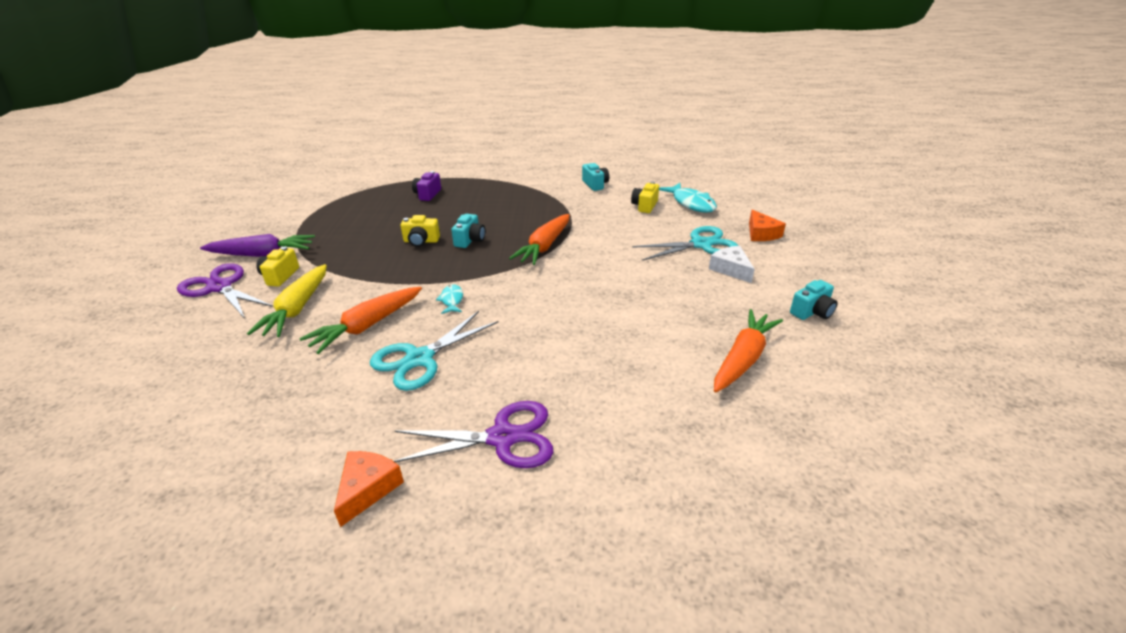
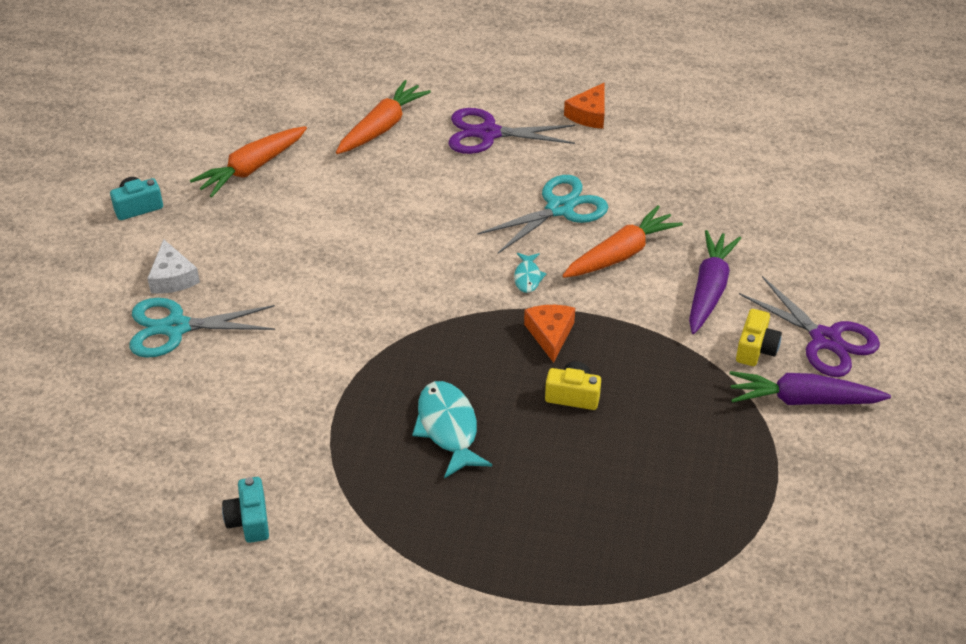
camera: 170 degrees left, 10 degrees up
yellow carrot [247,264,327,337] -> purple carrot [689,230,741,334]
purple camera [412,171,441,201] -> none
turquoise camera [452,214,485,248] -> none
orange carrot [509,214,570,265] -> orange carrot moved to [336,80,431,154]
yellow camera [631,182,659,213] -> none
turquoise fish [659,183,717,213] -> turquoise fish moved to [412,381,492,478]
orange cheese [749,210,786,241] -> orange cheese moved to [524,305,575,363]

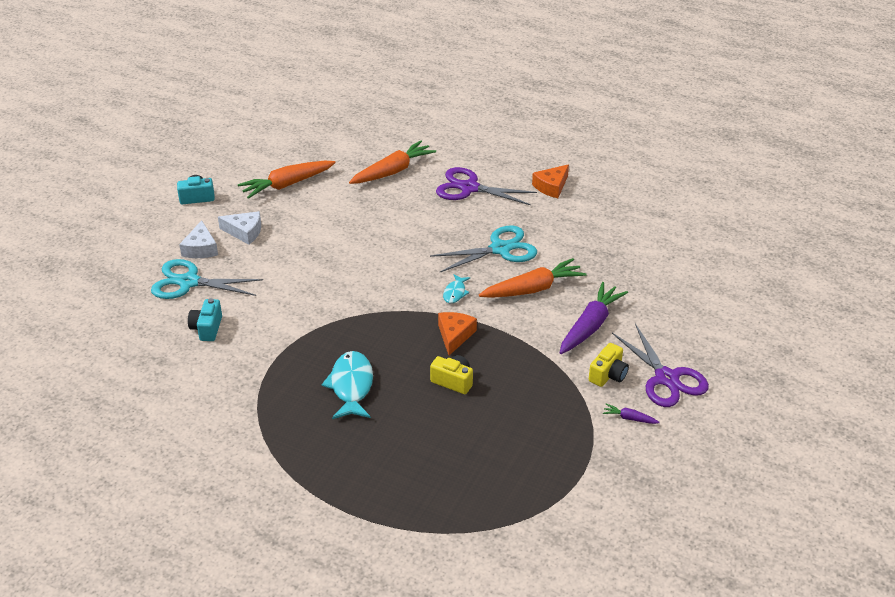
camera: 15 degrees right, 5 degrees down
turquoise camera [222,477,269,543] -> turquoise camera moved to [188,298,222,341]
purple carrot [729,371,891,405] -> purple carrot [603,404,660,424], size x0.45
none -> white cheese [218,211,261,245]

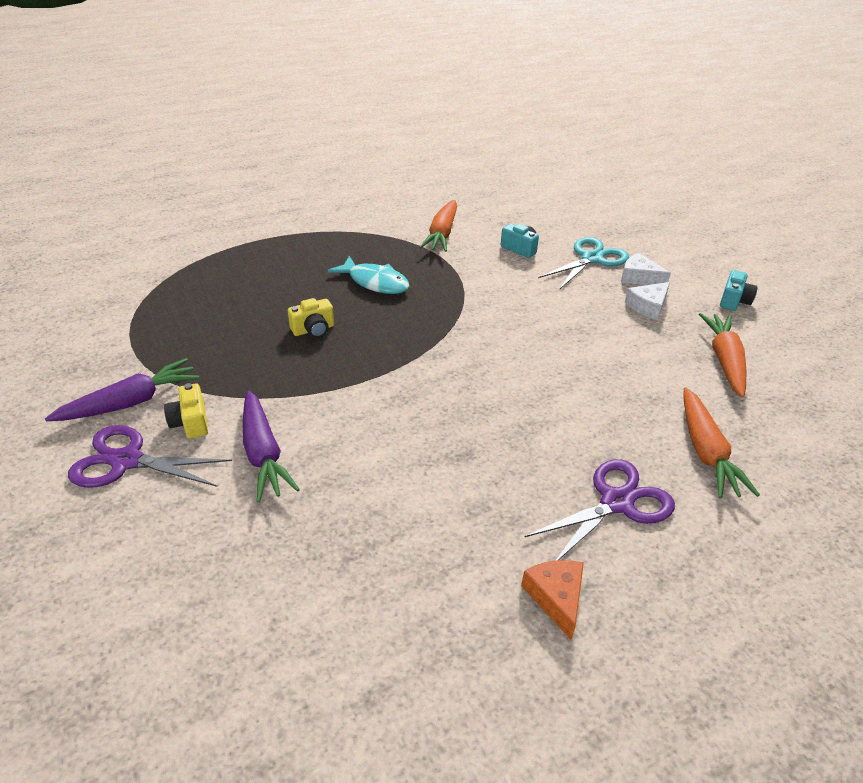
camera: 125 degrees right, 0 degrees up
turquoise scissors [430,225,537,273] -> none
orange cheese [438,312,477,355] -> none
turquoise fish [443,274,470,303] -> none
orange carrot [479,258,587,298] -> orange carrot moved to [419,200,457,252]
purple carrot [603,404,660,424] -> purple carrot [45,358,199,421], size x2.23

